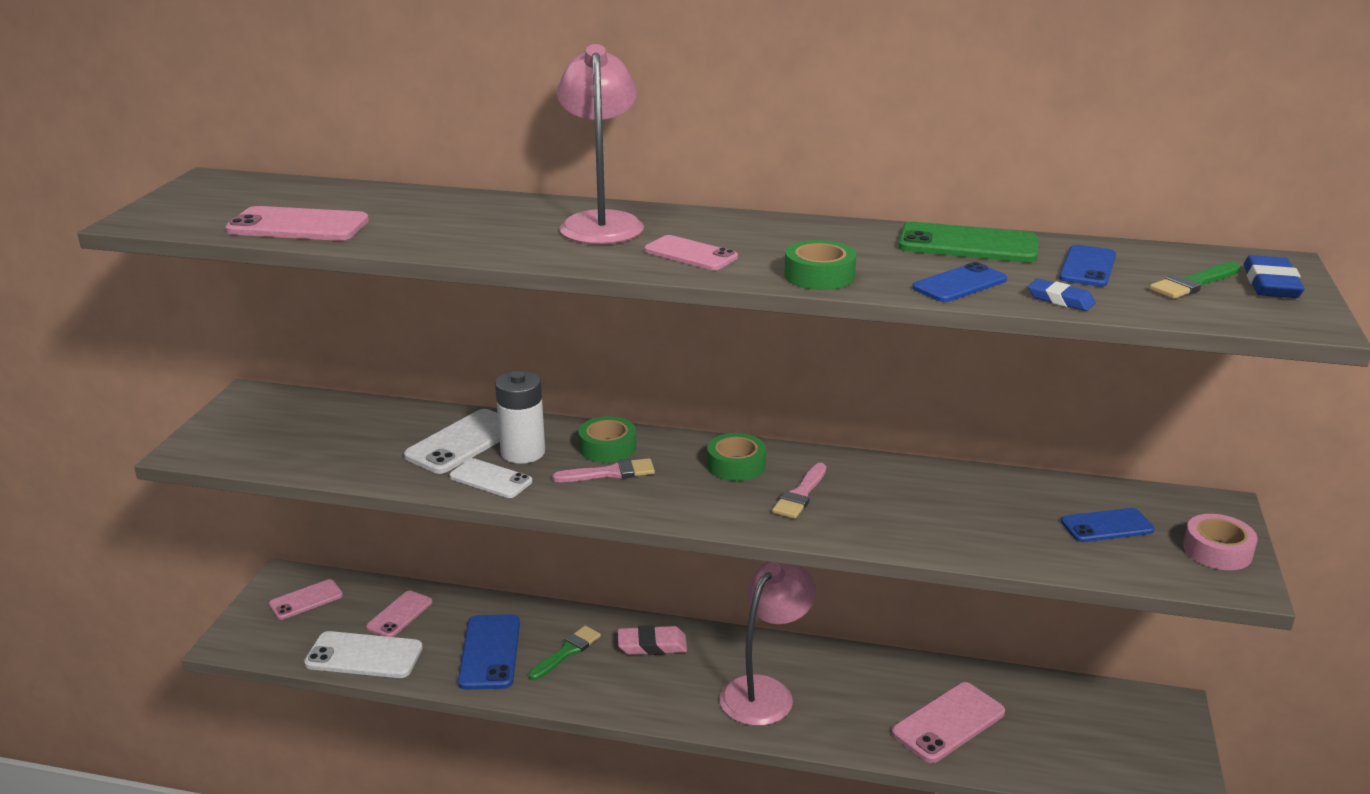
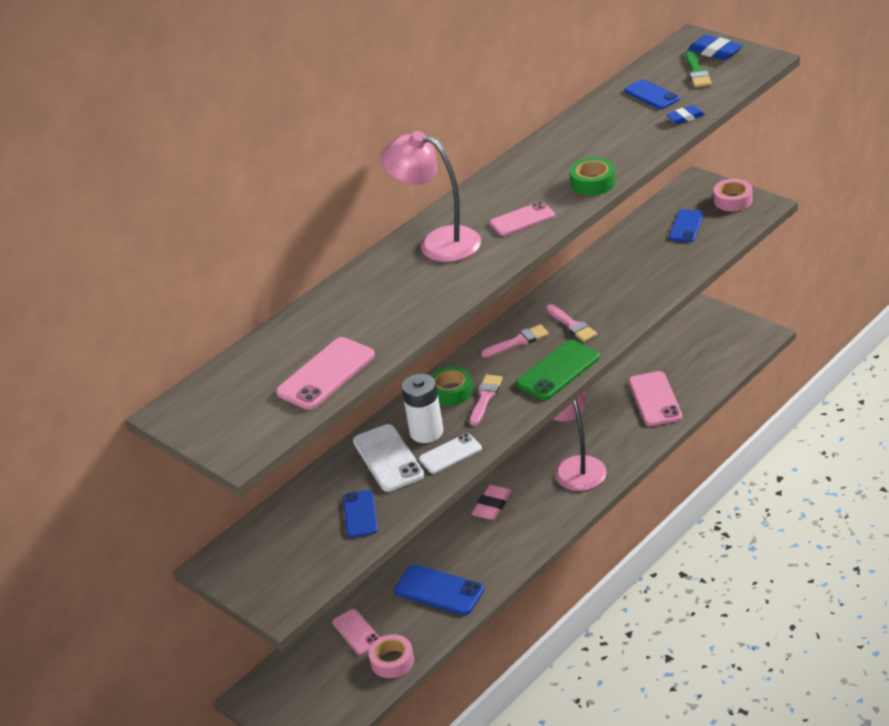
camera: 55 degrees left, 10 degrees up
pink phone [269,579,343,620] -> none
white phone [304,631,423,678] -> pink tape [369,634,414,678]
green brush [528,626,601,680] -> none
green tape [707,433,766,481] -> pink brush [481,324,549,358]
green phone [898,222,1038,263] -> green phone moved to [516,340,600,400]
blue phone [912,262,1007,302] -> blue phone moved to [343,490,378,538]

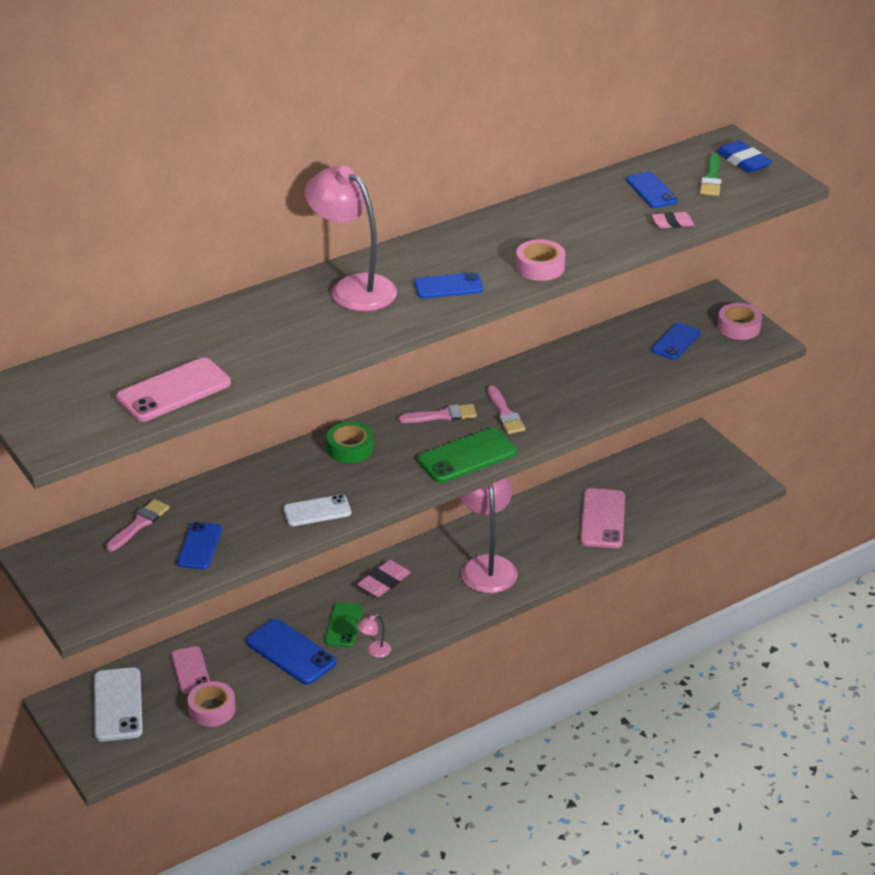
camera: 10 degrees right, 0 degrees up
white phone [353,424,424,492] -> white phone moved to [94,667,143,741]
white battery [402,374,443,443] -> none
pink brush [469,375,503,426] -> pink brush moved to [106,499,169,552]
pink phone [490,201,555,236] -> blue phone [414,272,483,298]
green tape [570,157,616,195] -> pink tape [516,239,565,281]
blue eraser [666,105,705,124] -> pink eraser [652,212,694,229]
none -> green phone [325,603,363,647]
none -> pink lamp [357,615,391,658]

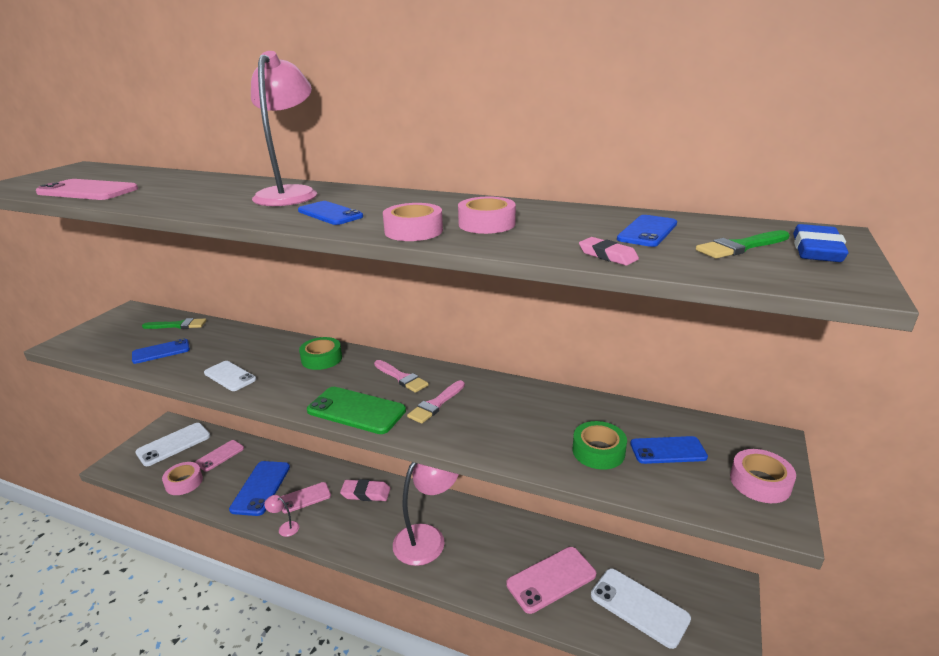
camera: 55 degrees right, 10 degrees down
pink brush [106,499,169,552] -> green brush [142,318,206,329]
green phone [325,603,363,647] -> pink phone [281,482,331,514]
none -> pink tape [458,197,516,234]
none -> green tape [572,421,627,470]
none -> white phone [591,568,691,649]

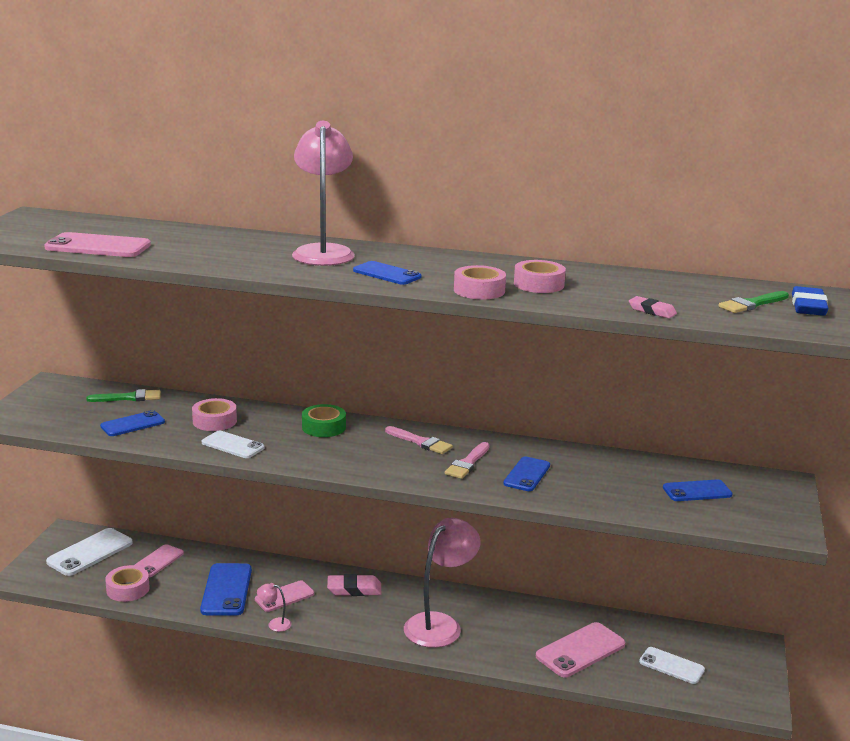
camera: 10 degrees left, 5 degrees down
green phone [307,387,406,434] -> none
green tape [572,421,627,470] -> none
white phone [591,568,691,649] -> white phone [639,647,705,684], size x0.66
blue phone [617,215,677,247] -> blue phone moved to [503,457,550,491]
pink tape [730,449,796,503] -> pink tape moved to [192,398,237,431]

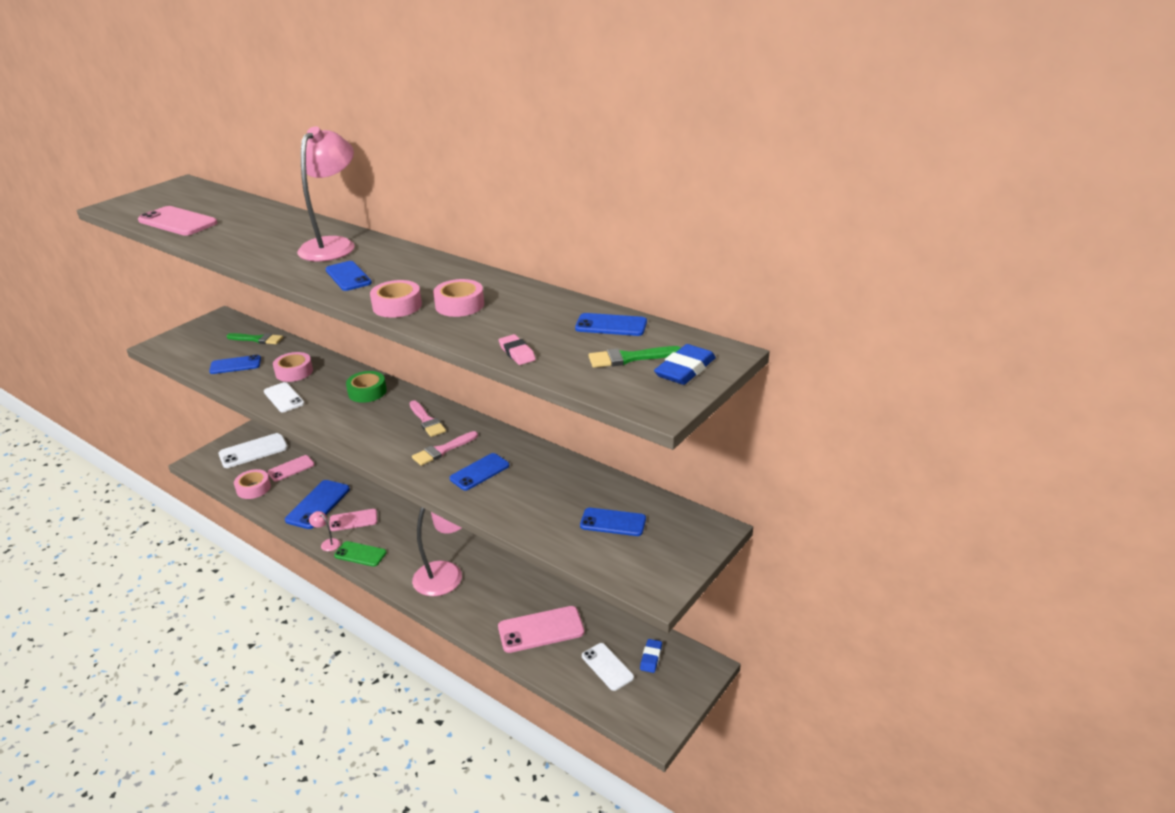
camera: 25 degrees right, 10 degrees up
pink eraser [327,574,381,596] -> none
none -> green phone [334,541,387,567]
none -> blue phone [575,313,647,336]
none -> blue eraser [640,639,662,673]

